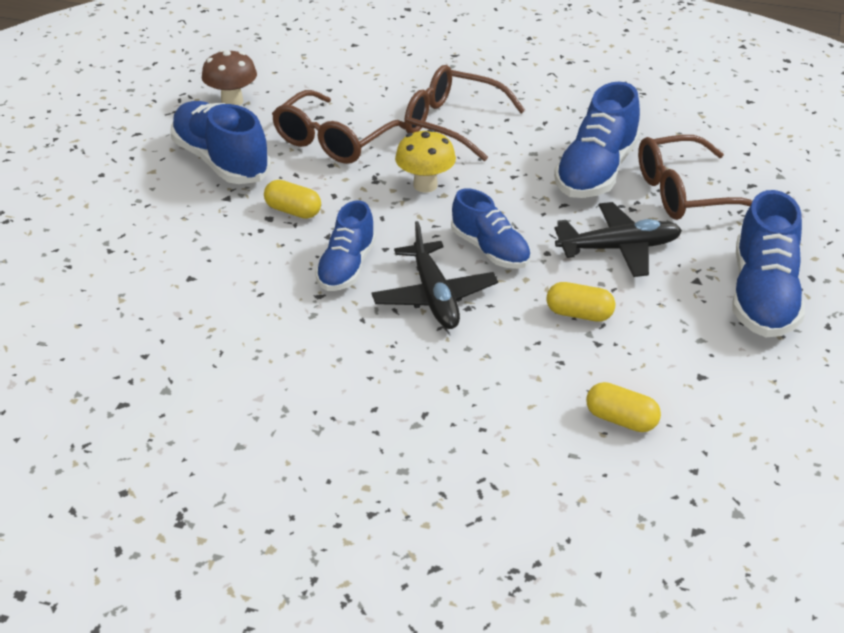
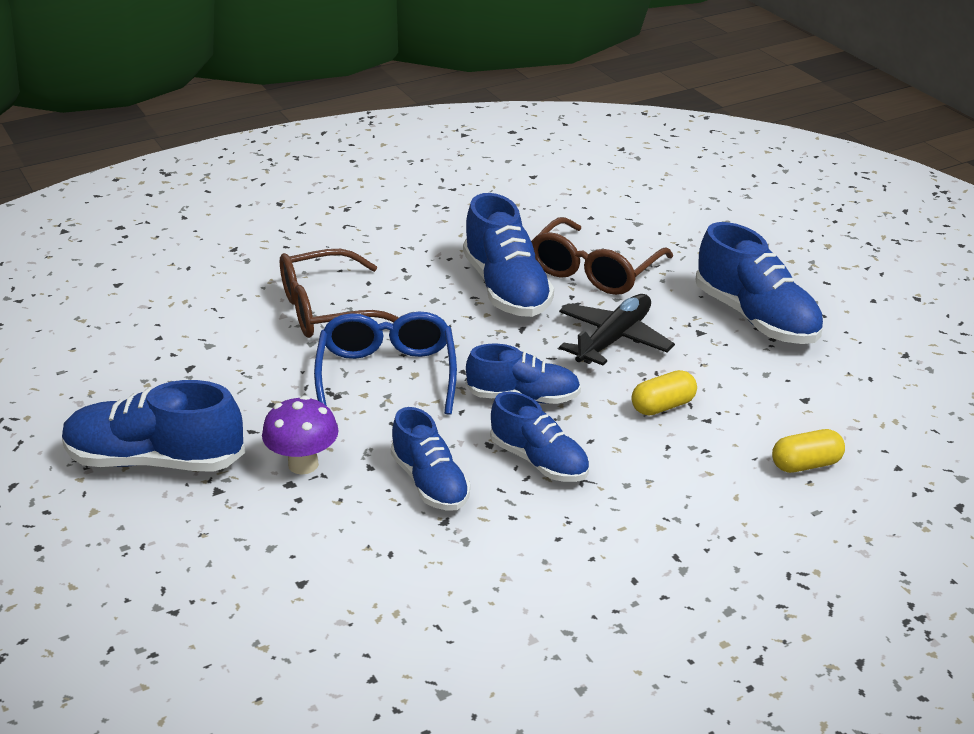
camera: 45 degrees left, 5 degrees down
brown mushroom [202,49,257,106] -> none
yellow capsule [264,180,321,219] -> purple mushroom [262,396,339,474]
brown glasses [272,90,406,164] -> none
black plane [372,221,498,329] -> blue shoe [490,391,589,482]
yellow mushroom [395,129,456,193] -> blue glasses [314,311,457,415]

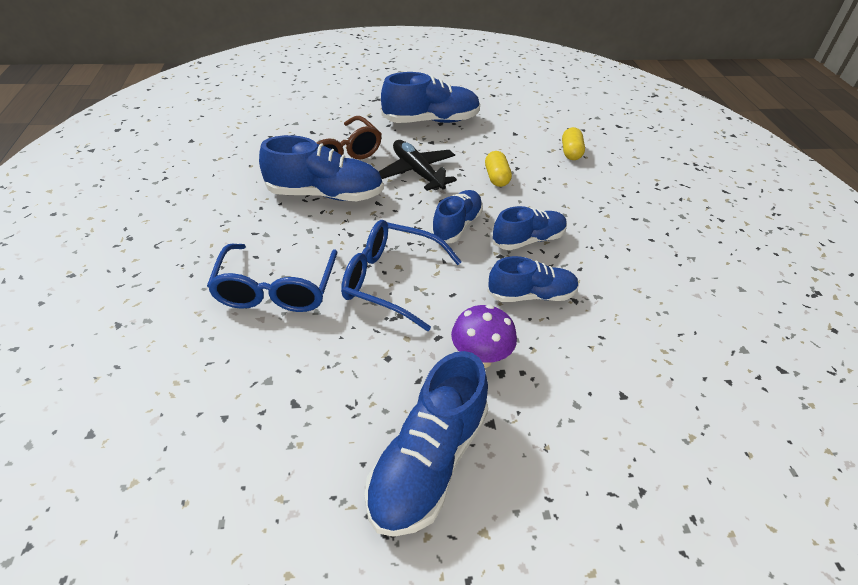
camera: 70 degrees left, 10 degrees up
brown glasses [280,249,399,338] -> blue glasses [207,244,337,312]

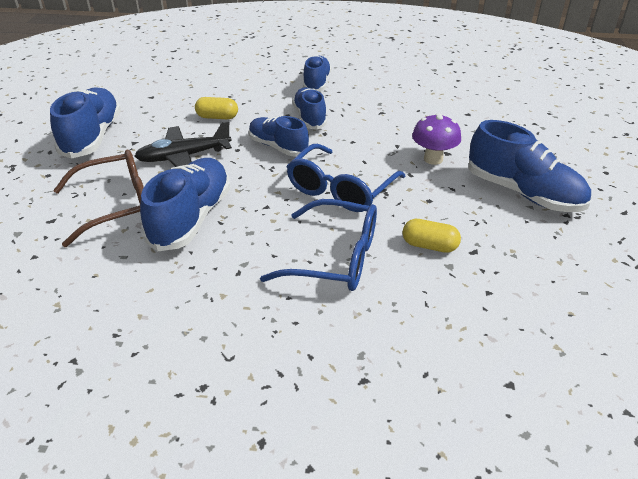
camera: 75 degrees left, 5 degrees down
blue shoe [487,256,579,302] -> blue shoe moved to [303,55,331,91]
yellow capsule [562,127,585,160] -> yellow capsule moved to [402,219,461,253]

